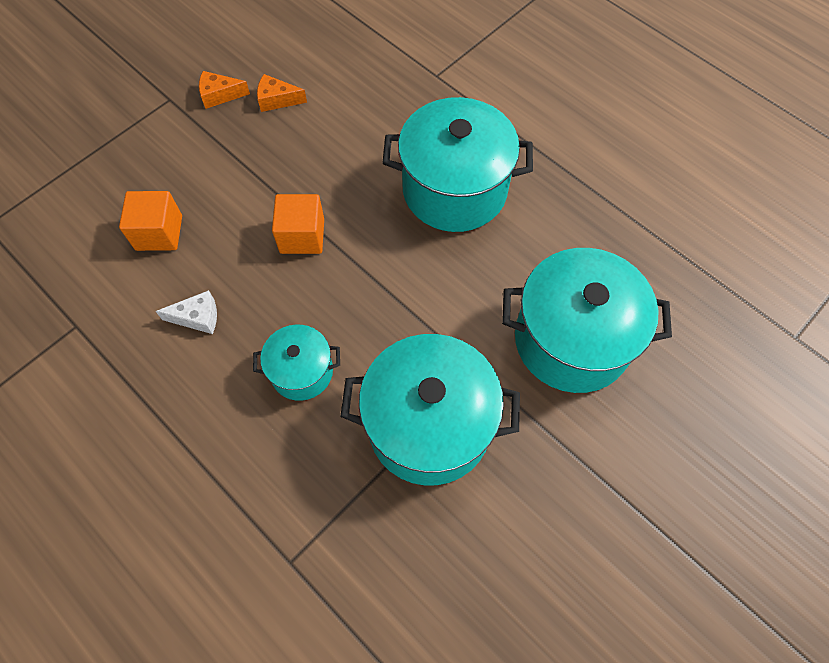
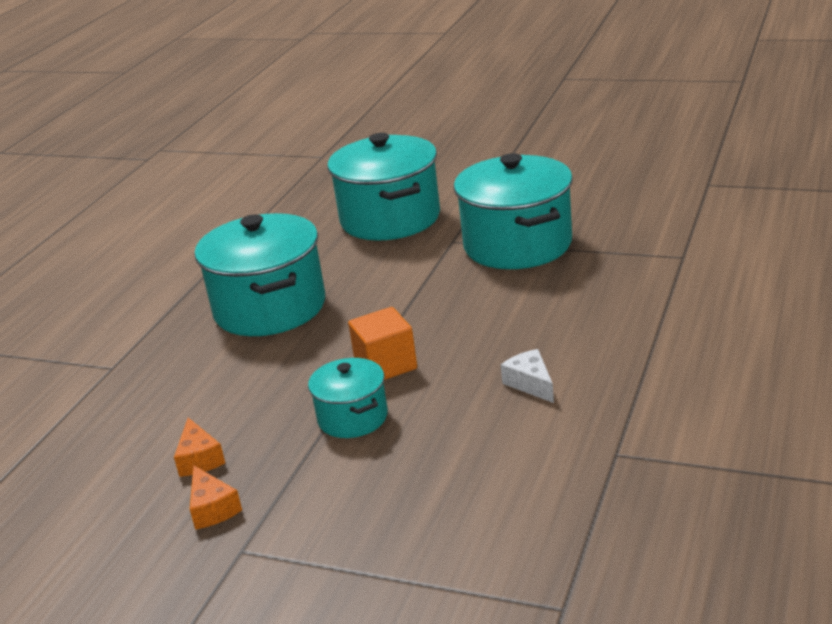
camera: 110 degrees left, 35 degrees down
orange cube [119,191,182,251] -> none
turquoise pot [253,325,340,401] -> turquoise pot moved to [308,358,388,438]

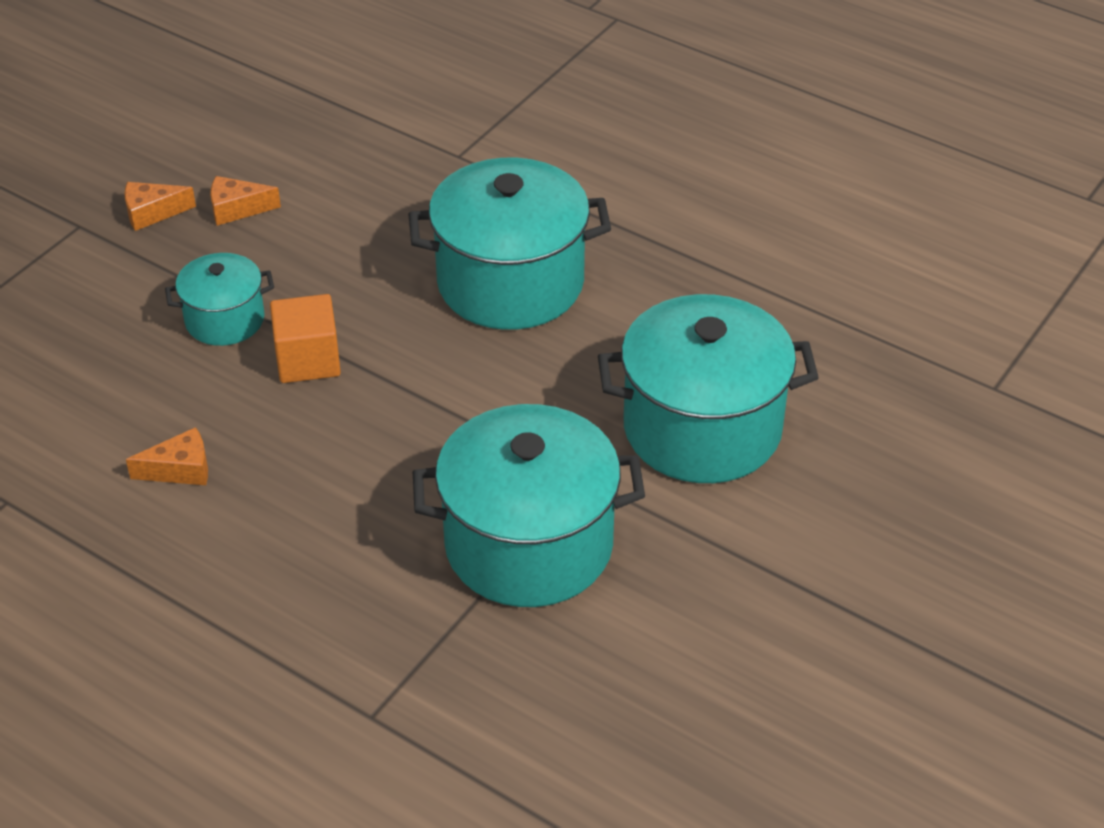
camera: 100 degrees right, 15 degrees up
white cheese [501,349,554,403] -> orange cheese [126,427,208,485]

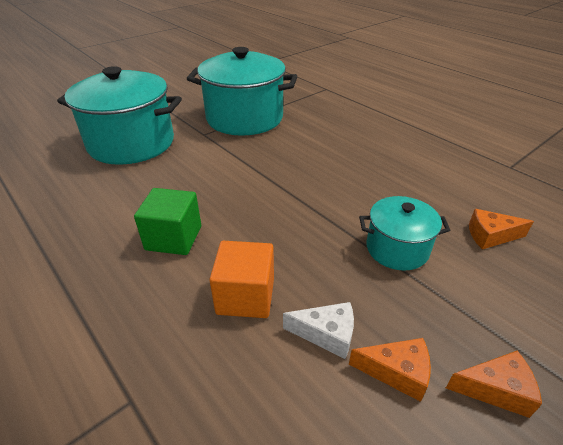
camera: 165 degrees left, 5 degrees down
orange cheese [126,427,208,485] -> orange cheese moved to [469,209,534,249]
orange cube [270,294,341,383] -> orange cube moved to [209,241,274,318]
turquoise pot [408,158,611,330] -> green cube [134,188,201,255]
none -> white cheese [283,302,354,359]

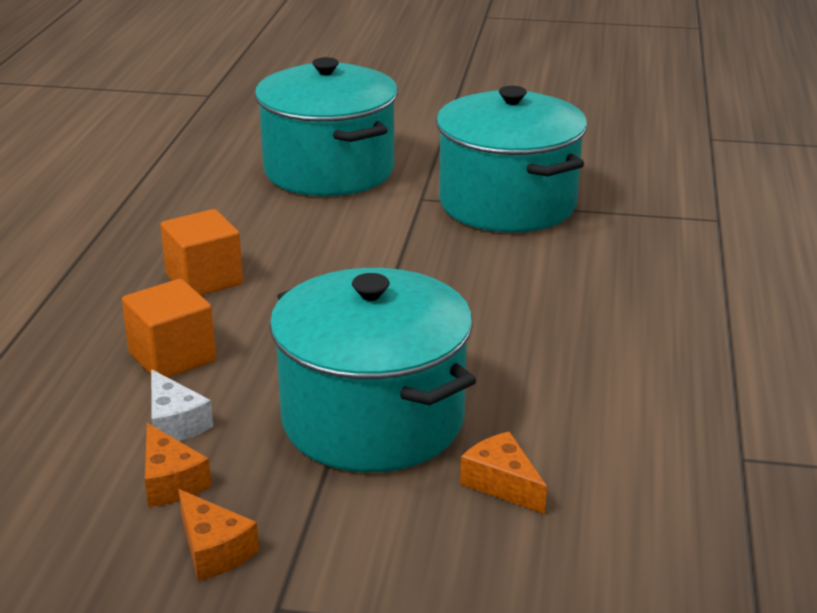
camera: 50 degrees right, 10 degrees down
green cube [134,188,201,255] -> orange cube [160,209,243,295]
turquoise pot [359,196,450,271] -> turquoise pot [270,268,476,472], size x1.89

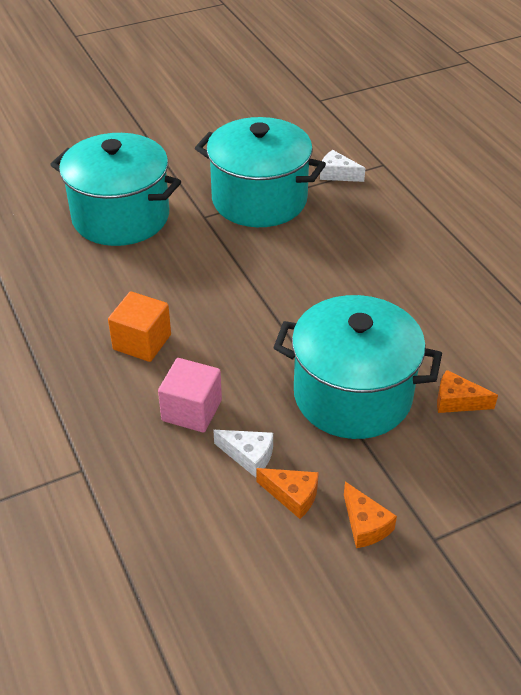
camera: 35 degrees left, 15 degrees up
orange cube [122,279,216,378] -> pink cube [158,358,222,432]
orange cheese [178,489,259,581] -> orange cheese turned 45 degrees clockwise [344,482,397,548]
none -> white cheese [320,150,365,182]

